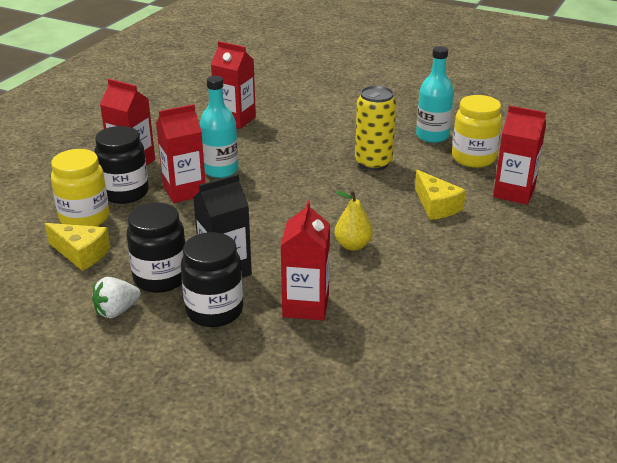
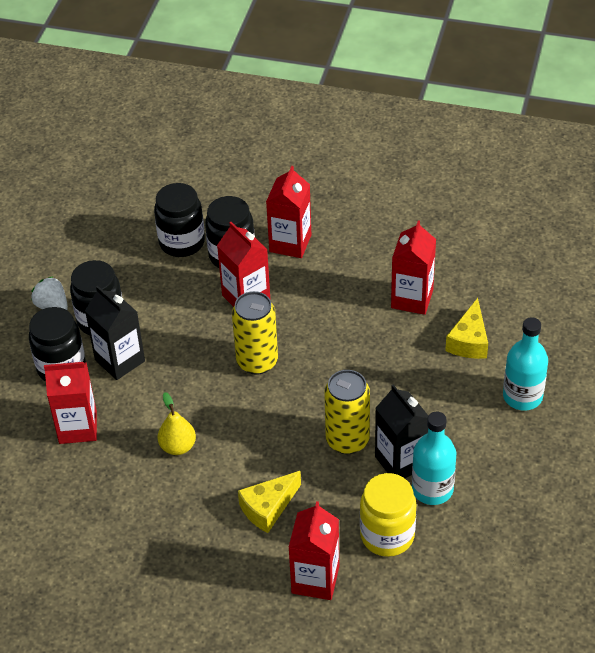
camera: 80 degrees right, 15 degrees up
yellow cheese [45,223,110,271] -> yellow cheese moved to [445,298,488,359]
yellow jar [51,149,109,227] -> black jar [154,183,205,257]
turquoise bottle [199,76,238,178] -> turquoise bottle moved to [503,317,548,411]
none -> yellow can [232,291,278,375]
none -> black carton [375,384,428,478]

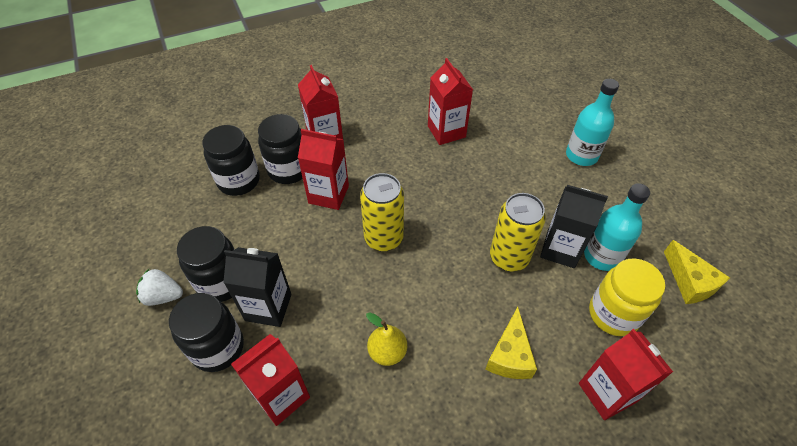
camera: 40 degrees left, 5 degrees up
yellow cheese [445,298,488,359] -> yellow cheese moved to [664,240,730,304]

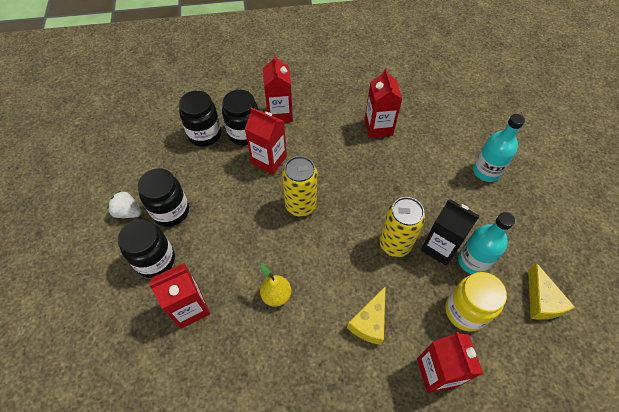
camera: 15 degrees right, 5 degrees up
black carton [223,247,292,327] -> none

